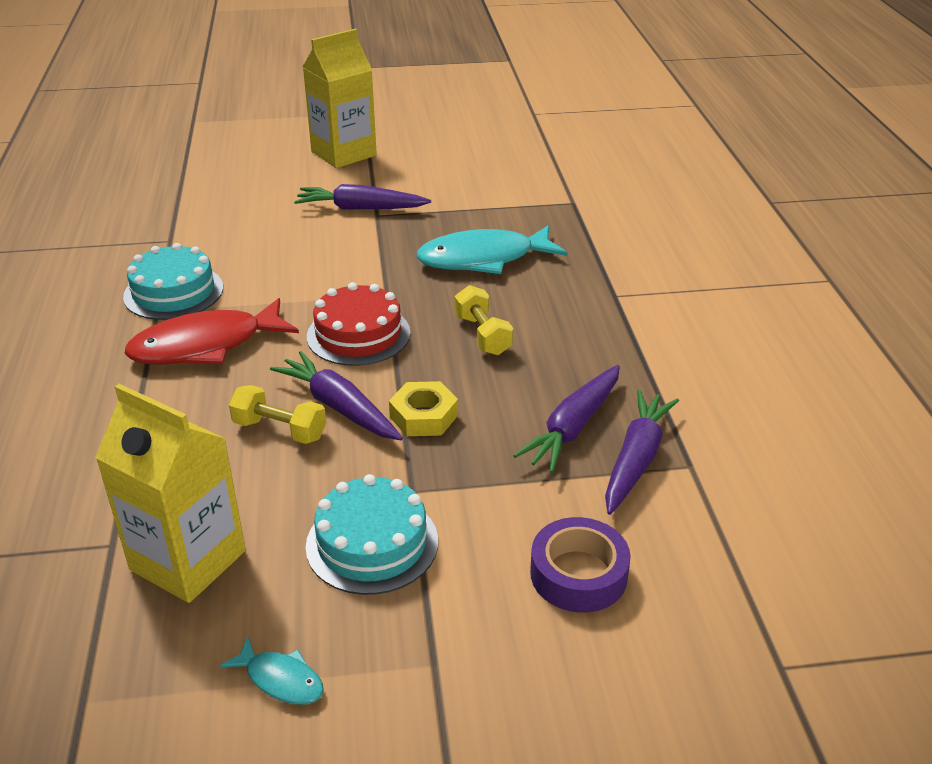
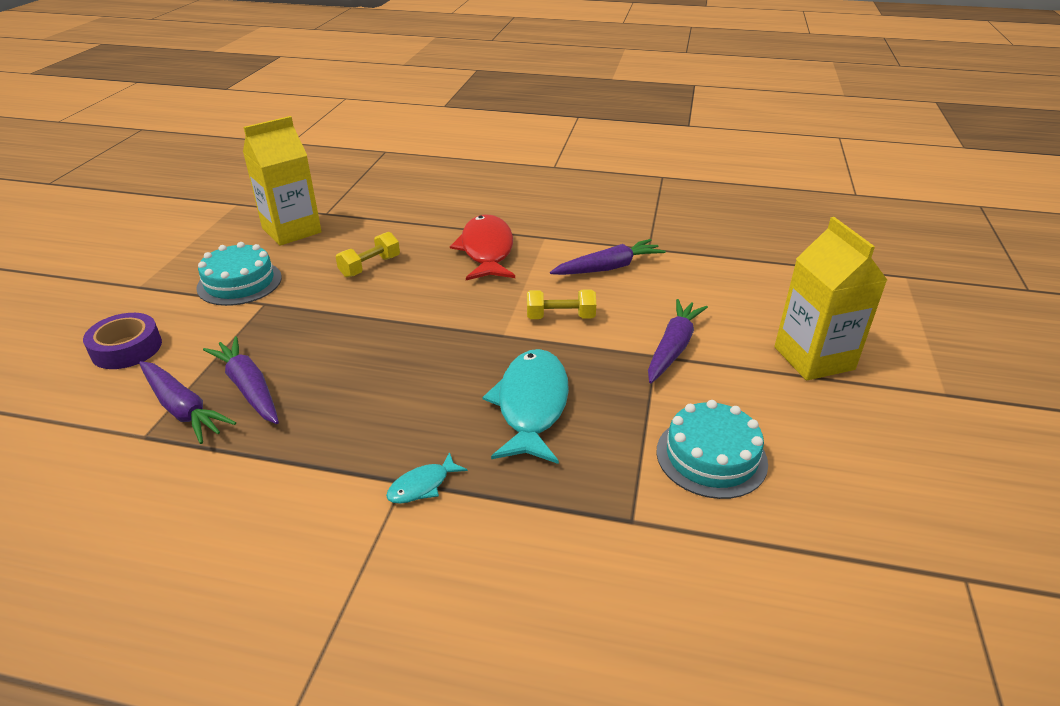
camera: 110 degrees right, 0 degrees up
turquoise cake [123,243,223,320] -> turquoise cake moved to [657,400,768,499]
turquoise fish [220,637,324,705] -> turquoise fish moved to [386,452,468,504]
purple carrot [270,351,403,440] -> purple carrot moved to [550,239,666,275]
red cake [307,282,411,366] -> none
yellow nut [389,381,458,436] -> none
yellow dumbbell [454,285,513,355] -> yellow dumbbell moved to [527,290,596,319]

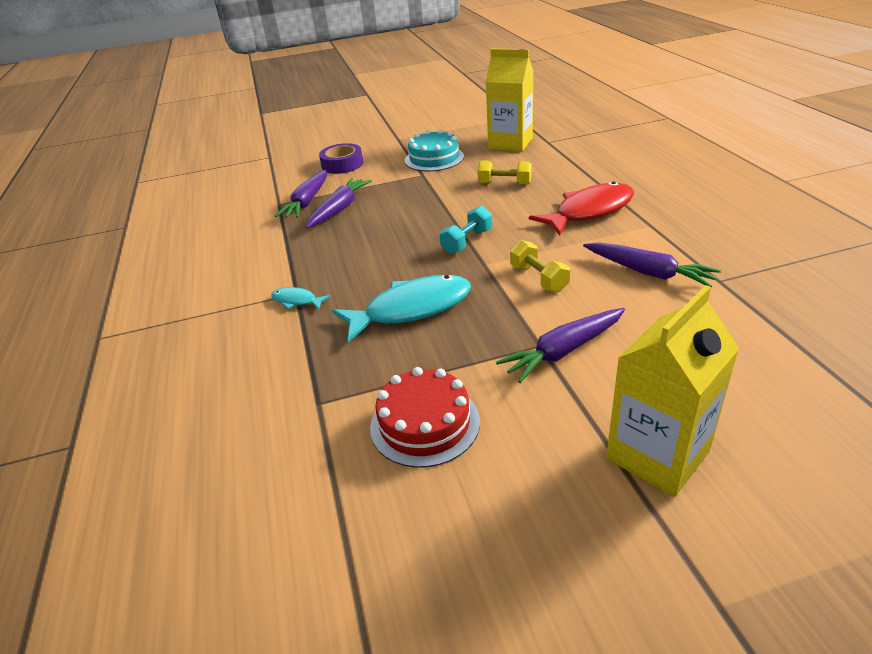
camera: 65 degrees right, 0 degrees up
purple carrot [648,299,708,383] -> purple carrot turned 150 degrees clockwise [496,308,625,383]
turquoise cake [657,400,768,499] -> red cake [370,367,480,468]
none -> turquoise dumbbell [439,206,492,254]

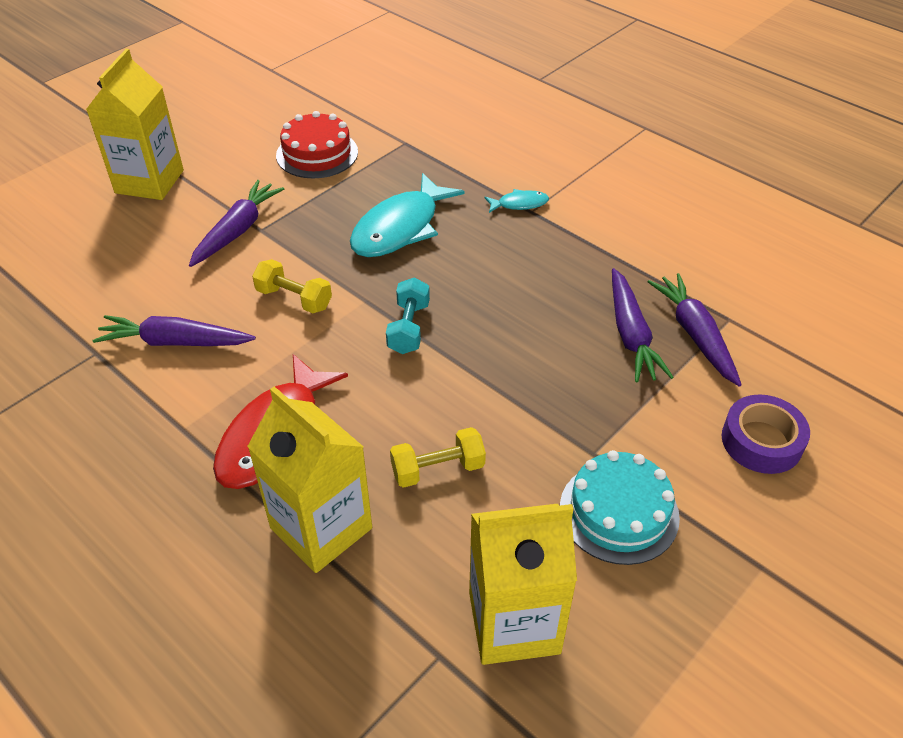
camera: 145 degrees right, 10 degrees up
none -> yellow carton [247,386,372,573]

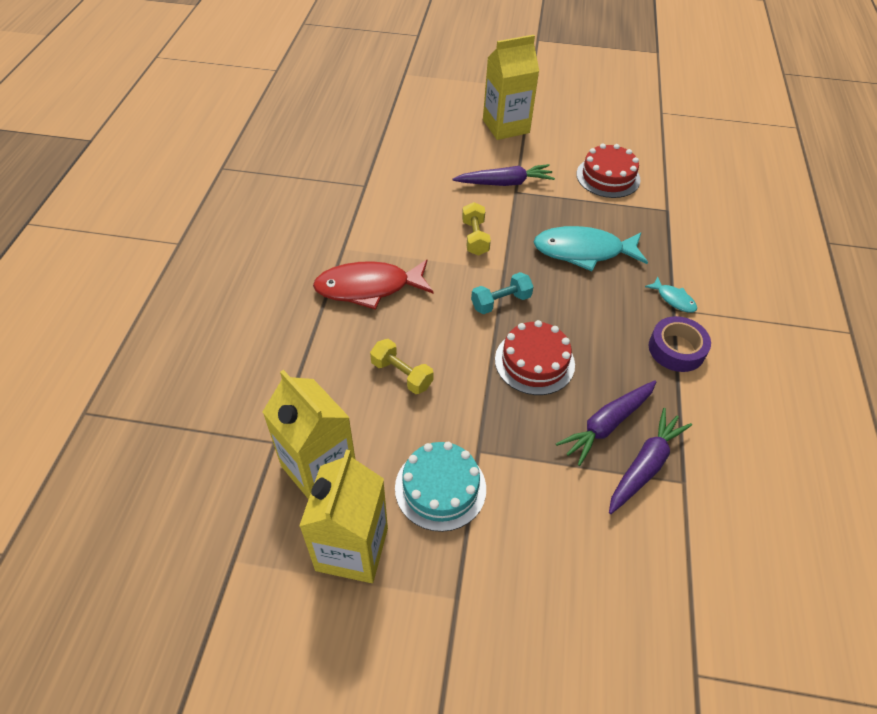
camera: 55 degrees right, 5 degrees up
purple carrot [93,315,256,346] -> none
yellow carton [247,386,372,573] -> yellow carton moved to [299,450,388,583]
purple tape [722,395,810,474] -> purple tape moved to [649,316,711,372]
none -> red cake [495,320,575,395]

